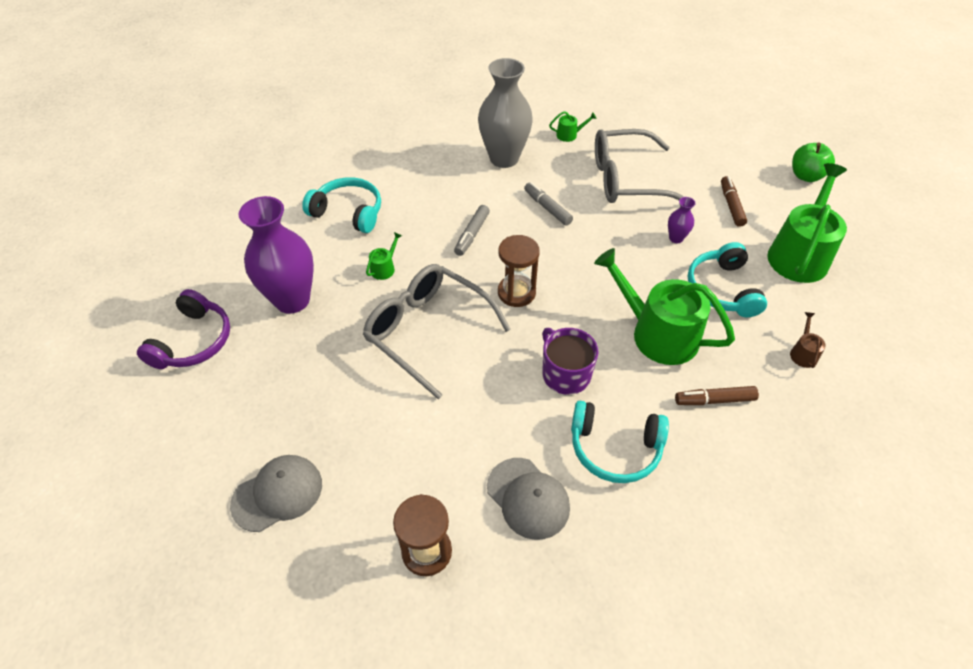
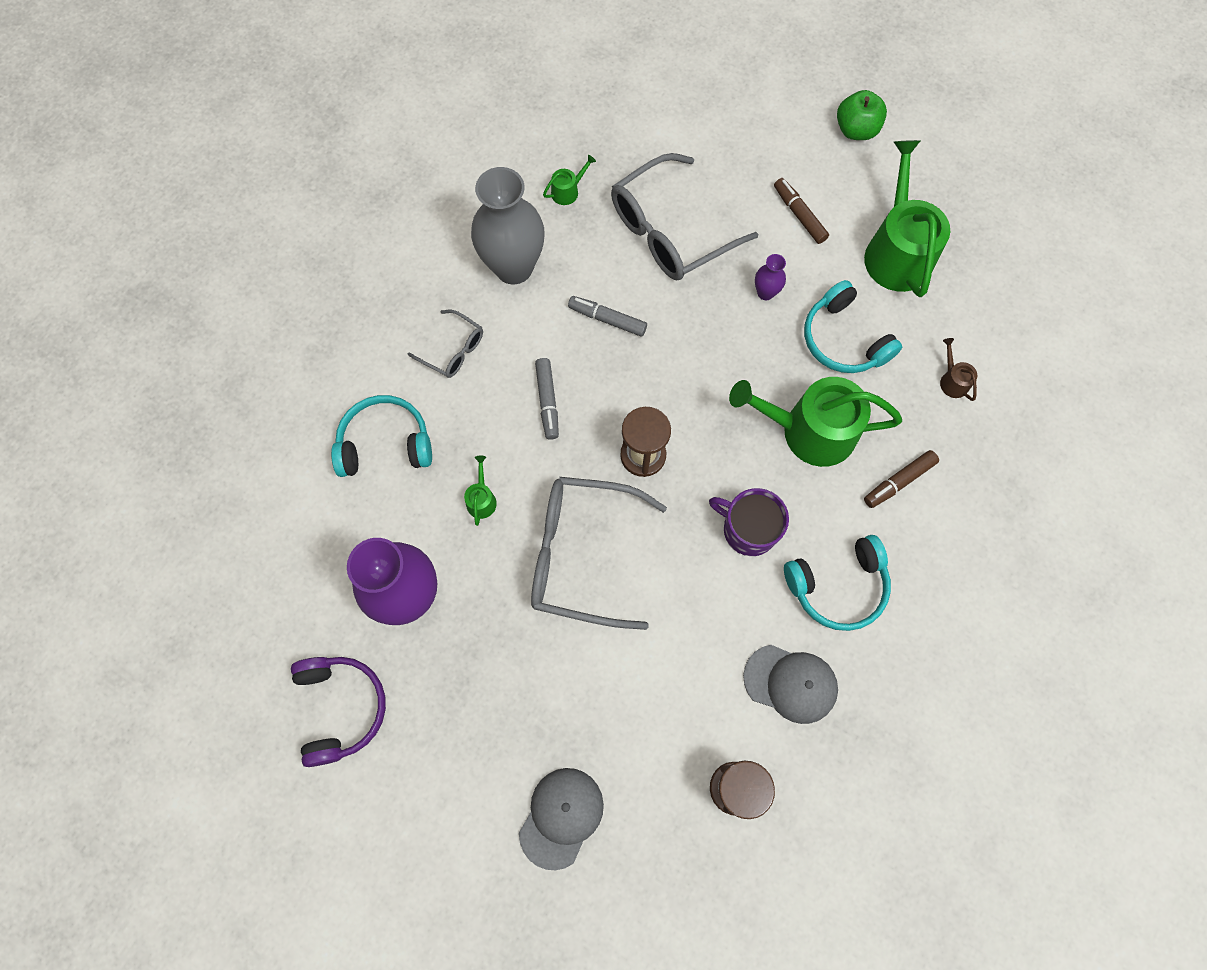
camera: 30 degrees left, 20 degrees up
none -> grey glasses [408,310,483,378]

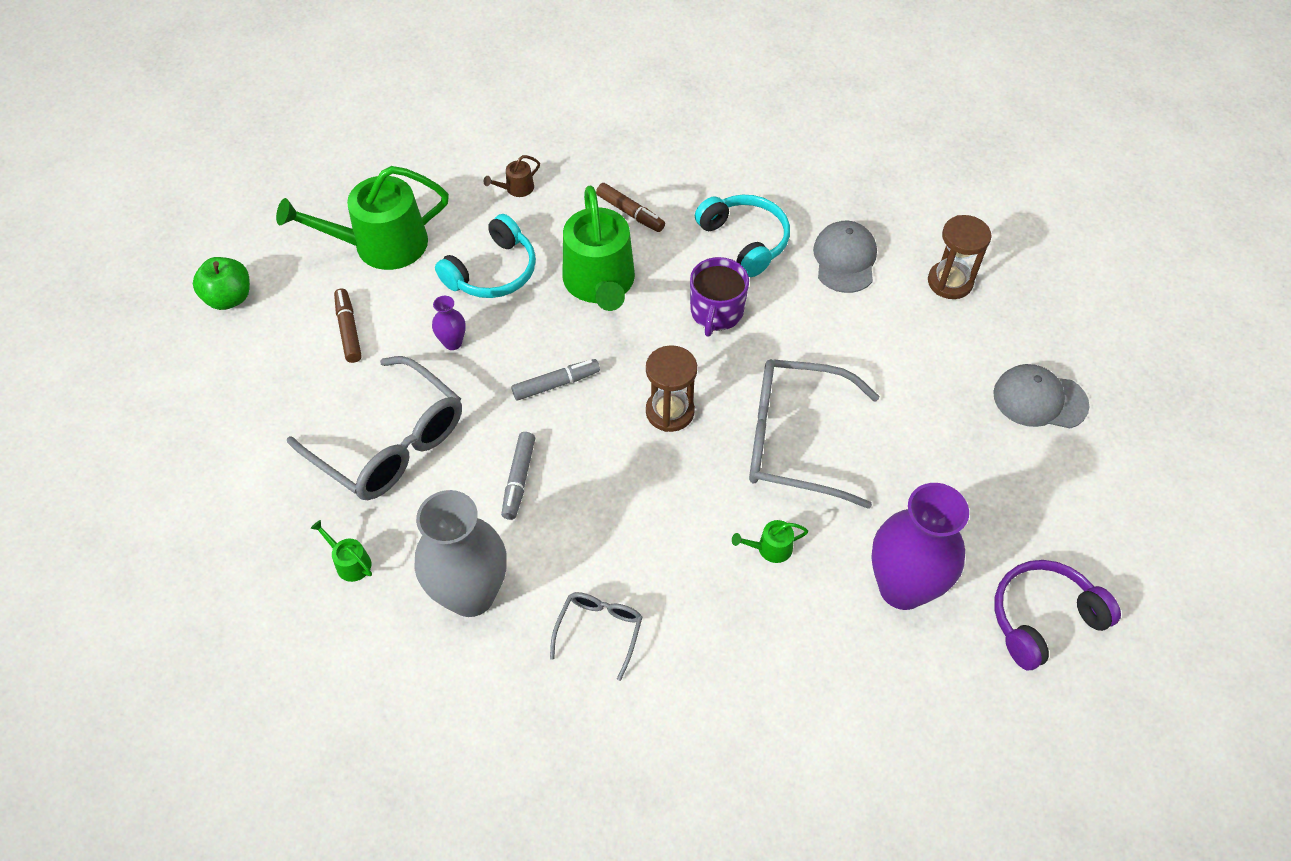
camera: 105 degrees left, 15 degrees down
turquoise headphones [331,395,432,477] -> none
grey glasses [531,477,667,630] -> grey glasses turned 105 degrees clockwise [749,359,880,509]
grey marker [535,358,559,440] -> grey marker moved to [511,359,600,401]
brown marker [774,178,829,244] -> brown marker turned 120 degrees clockwise [334,288,362,363]

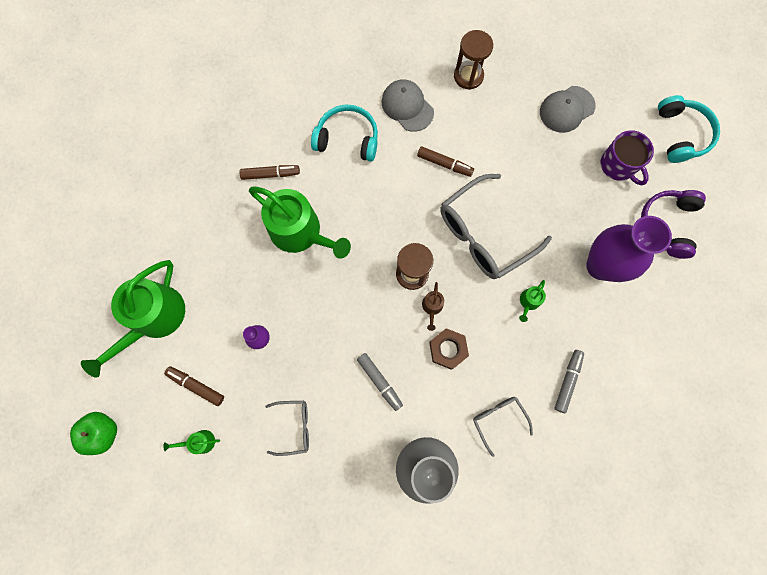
camera: 45 degrees left, 20 degrees up
grey glasses [287,356,462,500] -> grey glasses [265,401,309,456], size x0.50
green watering can [310,520,372,582] -> green watering can moved to [163,430,220,454]
turquoise headphones [435,214,536,298] -> turquoise headphones moved to [658,95,720,163]
brown watering can [484,155,540,197] -> brown watering can moved to [422,282,444,331]
grey marker [511,359,600,401] -> grey marker moved to [555,350,584,413]
purple mug [690,257,749,337] -> purple mug moved to [600,130,654,185]
none -> brown marker [417,146,474,177]
none -> brown nut [429,328,469,370]

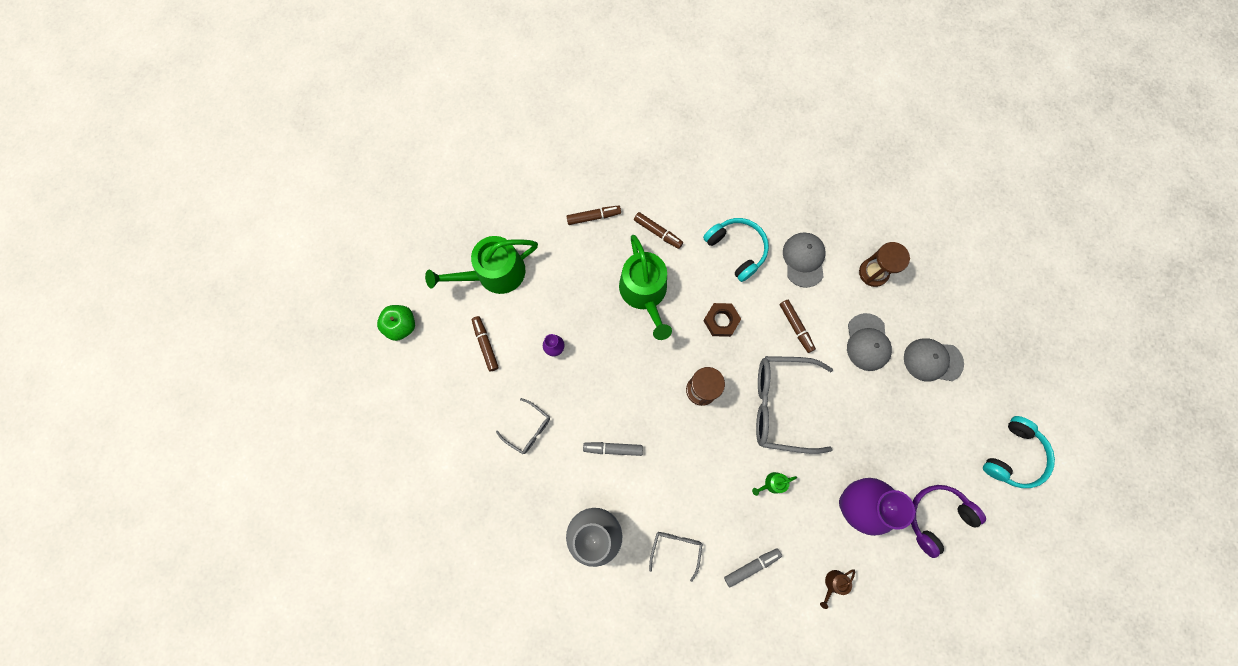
camera: 40 degrees right, 0 degrees up
green watering can [163,430,220,454] -> none
grey marker [357,353,403,411] -> grey marker turned 90 degrees clockwise [583,442,643,456]
brown watering can [422,282,444,331] -> brown watering can moved to [820,569,855,609]
brown nut [429,328,469,370] -> brown nut moved to [703,303,741,337]
purple mug [600,130,654,185] -> none
none -> brown marker [566,205,621,225]
none -> grey cap [847,313,892,371]

